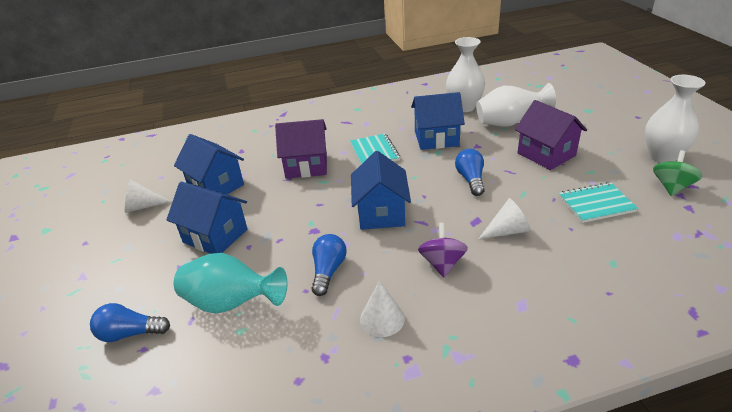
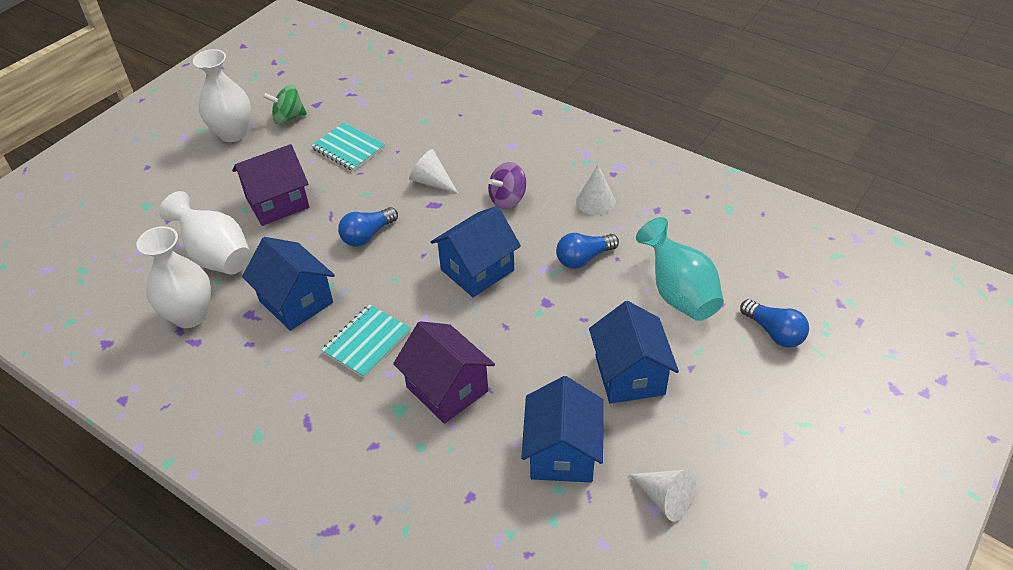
camera: 130 degrees left, 10 degrees up
purple house [515,100,587,170] -> purple house turned 45 degrees clockwise [232,144,309,226]

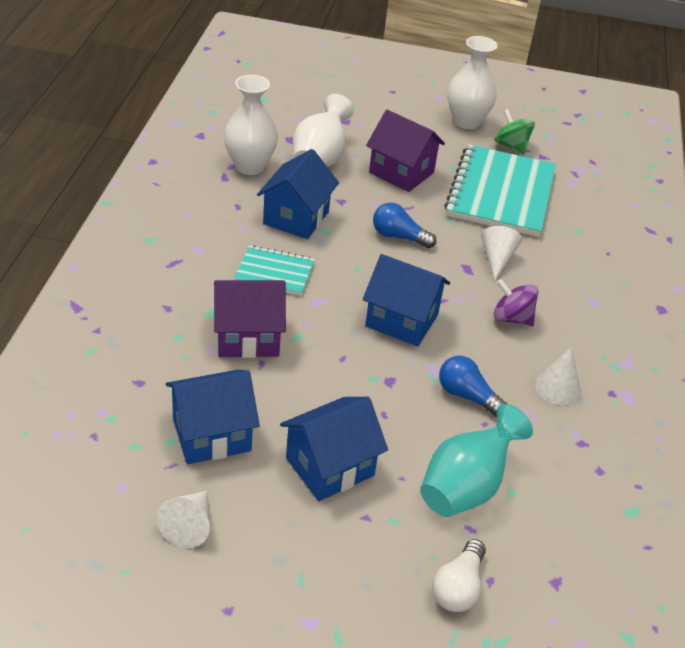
camera: 60 degrees right, 5 degrees down
turquoise notebook [311,123,386,171] -> turquoise notebook [444,144,556,237], size x1.95
purple house [393,321,495,424] -> purple house turned 60 degrees clockwise [214,280,286,358]
blue light bulb [740,299,809,348] -> white light bulb [432,539,486,612]

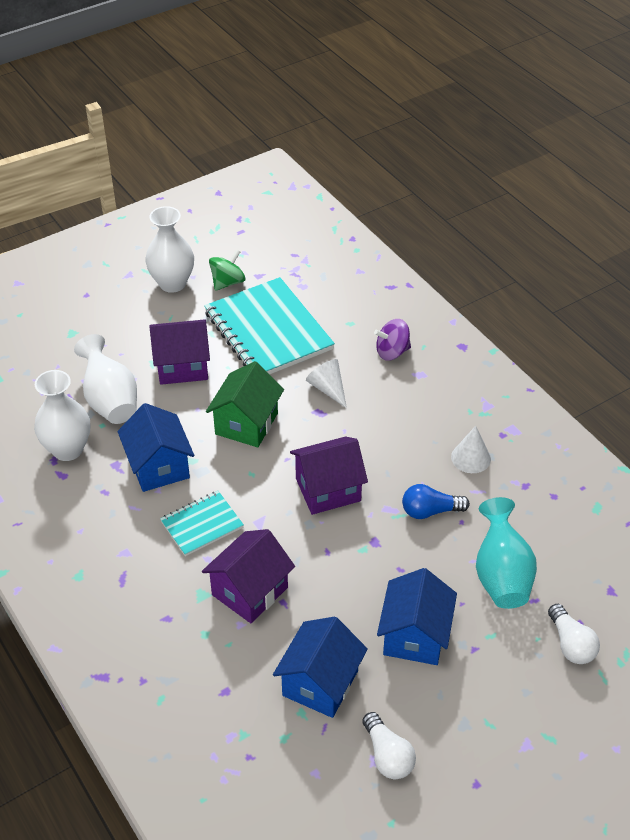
camera: 40 degrees left, 5 degrees up
white cone [157,491,210,548] -> white light bulb [362,712,416,779]
blue house [363,254,450,347] -> purple house [290,437,368,515]
blue light bulb [373,202,437,248] -> green house [206,361,284,447]
purple spinning top [493,279,539,326] -> purple spinning top moved to [374,319,411,361]
green spinning top [494,109,535,154] -> green spinning top turned 120 degrees clockwise [209,249,246,291]

